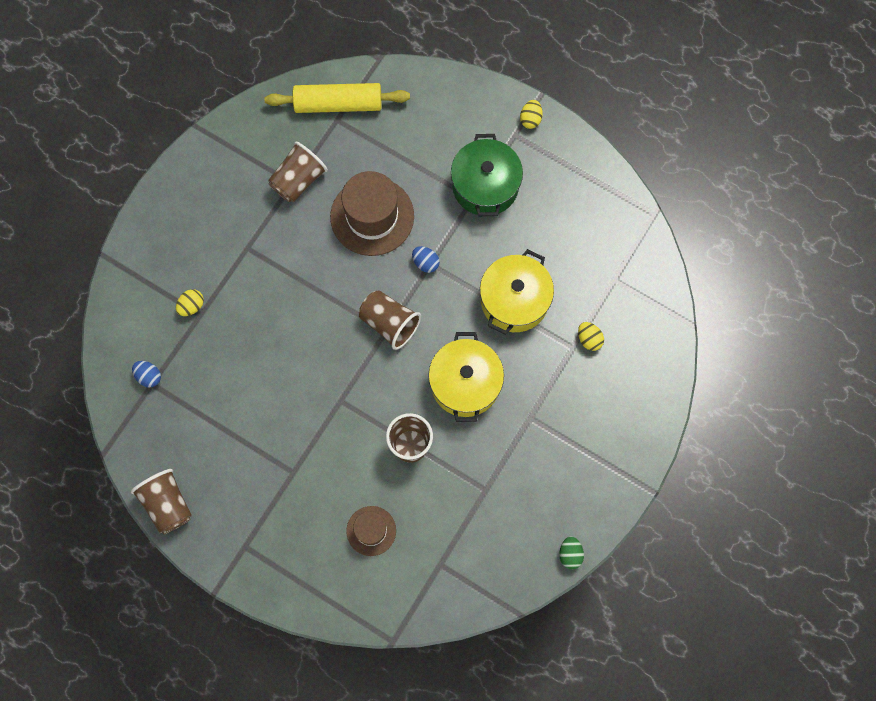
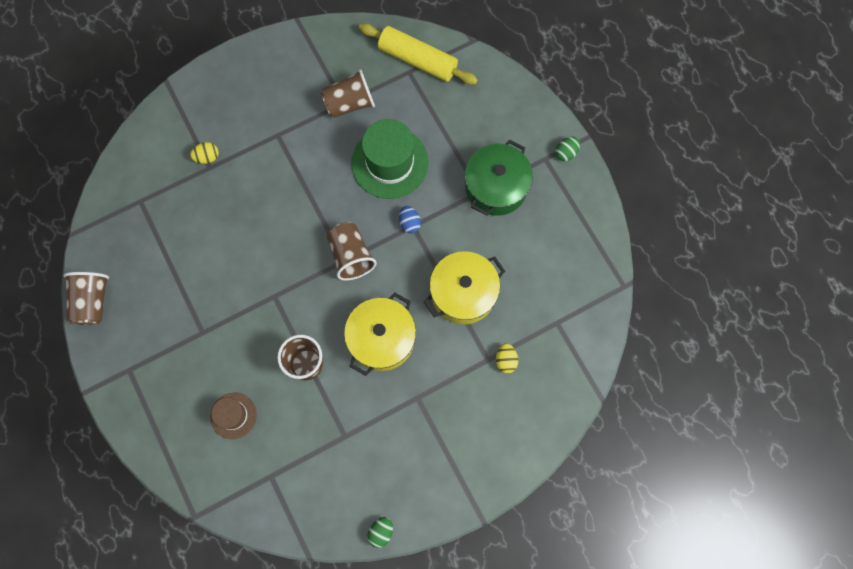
camera: 30 degrees right, 0 degrees up
blue egg [132,361,161,388] -> none
brown hat [330,171,414,256] -> green hat [351,119,429,199]
yellow egg [520,100,543,129] -> green egg [556,137,580,161]

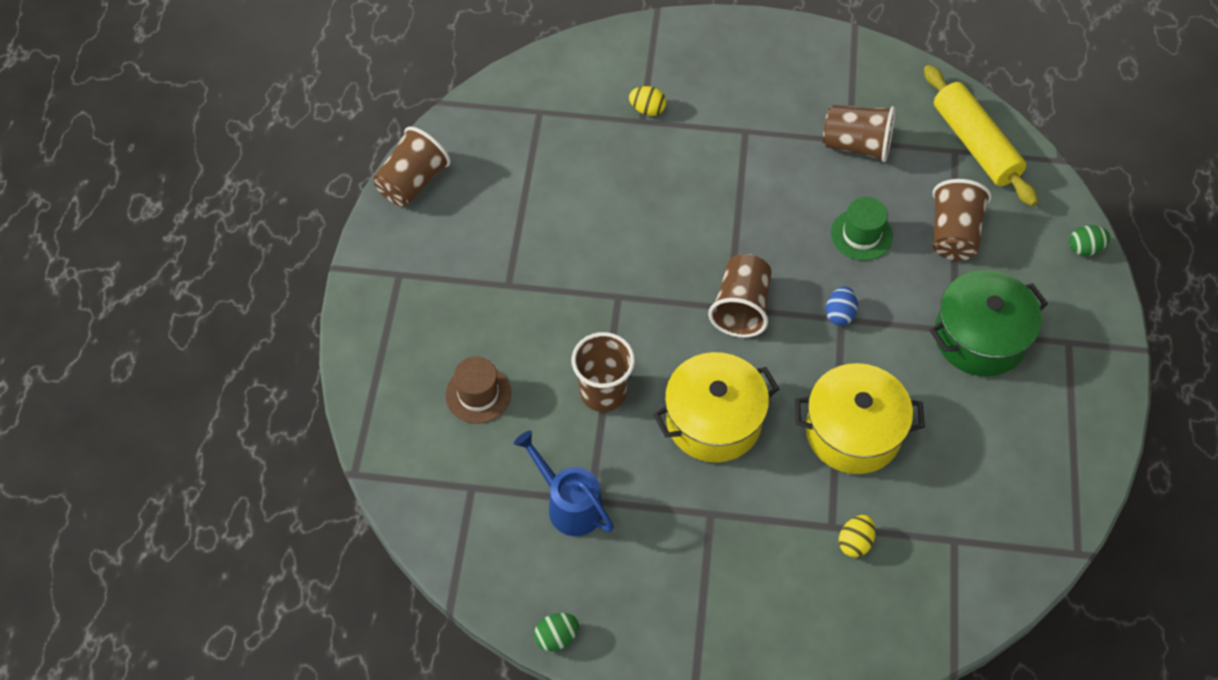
camera: 35 degrees right, 15 degrees down
green hat [351,119,429,199] -> green hat [831,197,893,261], size x0.55
green egg [556,137,580,161] -> green egg moved to [1069,225,1111,256]
none -> blue watering can [514,430,614,536]
none -> brown cup [933,179,991,261]

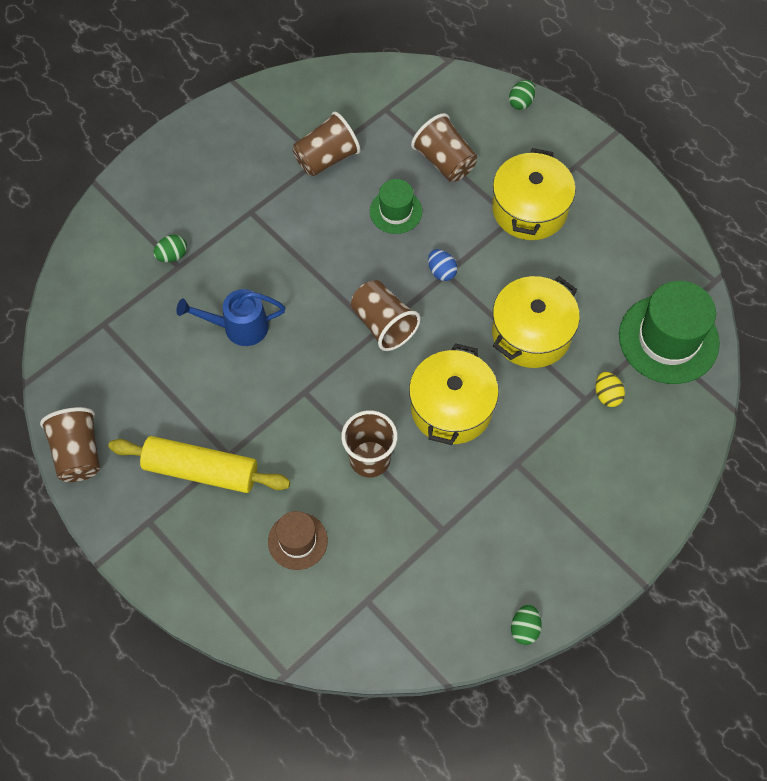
camera: 50 degrees left, 5 degrees up
blue watering can [514,430,614,536] -> blue watering can moved to [176,289,286,346]
yellow egg [629,86,666,116] -> green egg [153,235,187,262]
yellow rolling pin [924,65,1038,206] -> yellow rolling pin moved to [108,436,290,493]
green pot [930,270,1048,377] -> yellow pot [492,148,576,240]
none -> green hat [619,281,720,384]

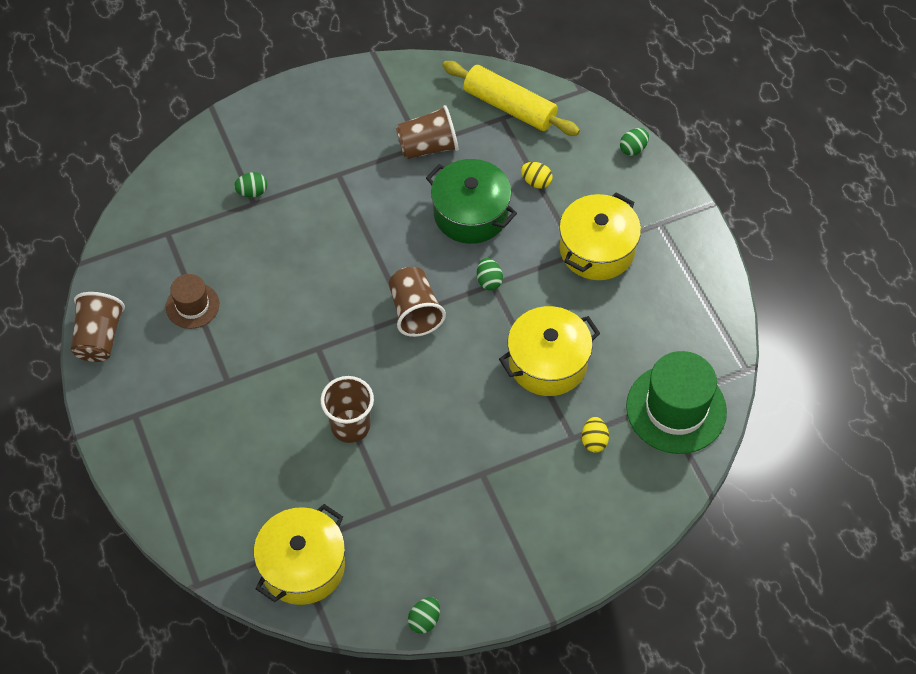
camera: 20 degrees right, 5 degrees down
yellow rolling pin [108,436,290,493] -> yellow rolling pin moved to [442,61,580,136]
blue watering can [176,289,286,346] -> none
brown hat [268,511,328,570] -> brown hat moved to [166,274,219,329]
green hat [370,179,422,234] -> green pot [426,159,517,244]
yellow pot [409,343,499,445] -> yellow pot moved to [254,504,345,605]
brown cup [411,113,477,182] -> yellow egg [521,162,552,189]
blue egg [428,249,458,281] -> green egg [477,258,503,290]

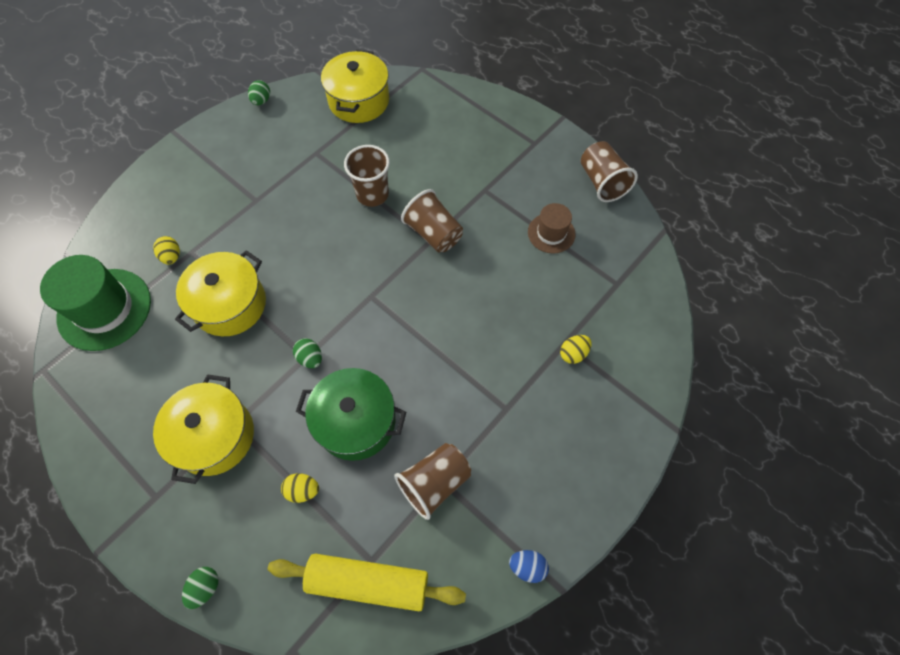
camera: 155 degrees right, 5 degrees up
green egg [234,172,267,197] -> yellow egg [560,335,592,364]
brown cup [389,267,446,337] -> brown cup moved to [401,189,463,252]
none -> blue egg [509,550,549,583]

